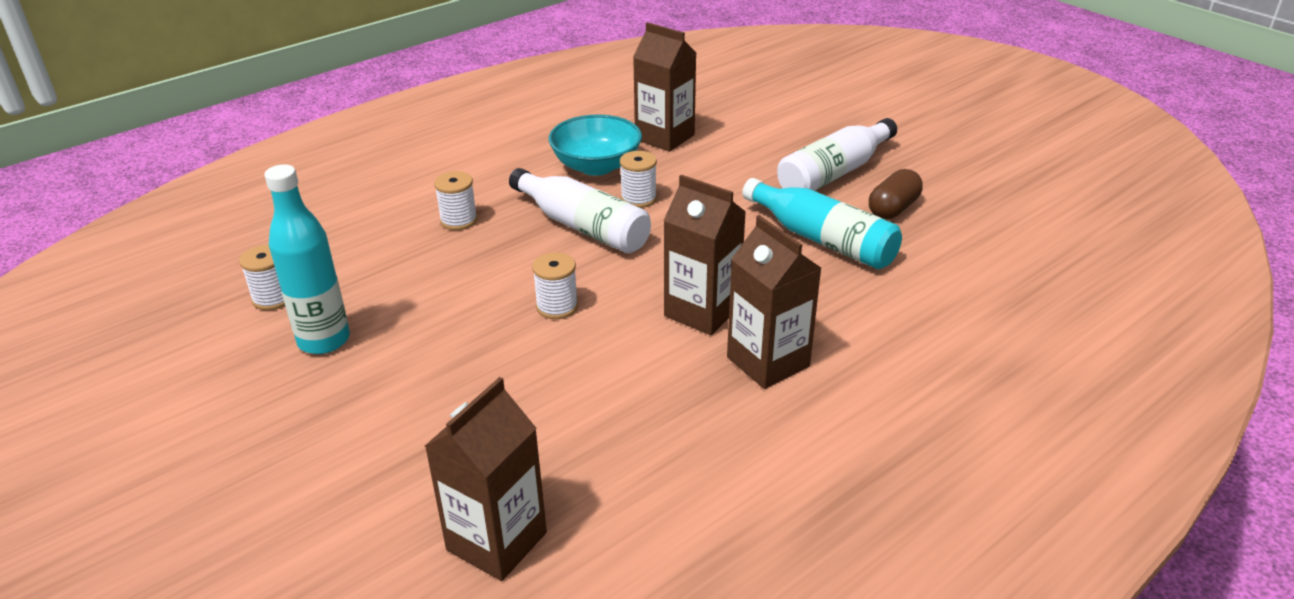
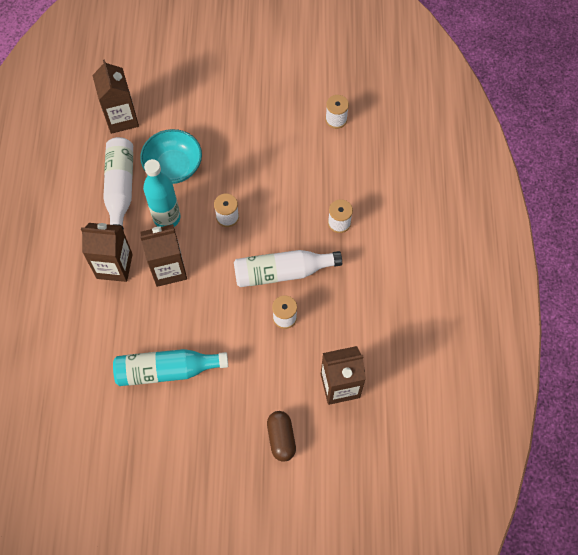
camera: 130 degrees right, 30 degrees up
turquoise bottle [264,164,350,354] -> turquoise bottle moved to [143,159,180,227]
turquoise bowl [549,114,642,176] -> turquoise bowl moved to [140,129,202,184]
white bottle [777,118,897,191] -> white bottle moved to [103,137,133,231]
brown capsule [869,169,923,219] -> brown capsule moved to [267,411,296,462]

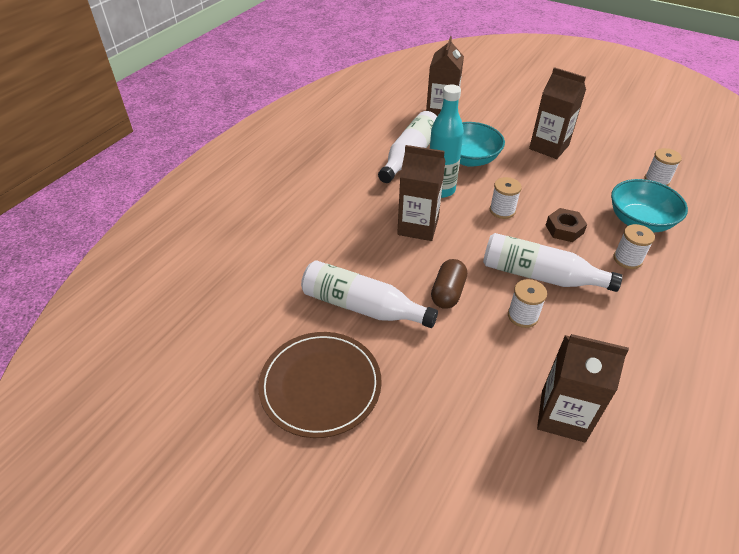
camera: 30 degrees right, 20 degrees down
brown carton [81,223,133,282] -> brown carton moved to [529,67,586,159]
turquoise bottle [113,349,228,386] -> white bottle [301,260,438,328]
brown capsule [267,411,296,462] -> brown capsule moved to [431,259,467,309]
none -> brown plate [258,332,382,438]
none -> brown nut [546,208,587,242]
none -> turquoise bowl [611,179,688,232]

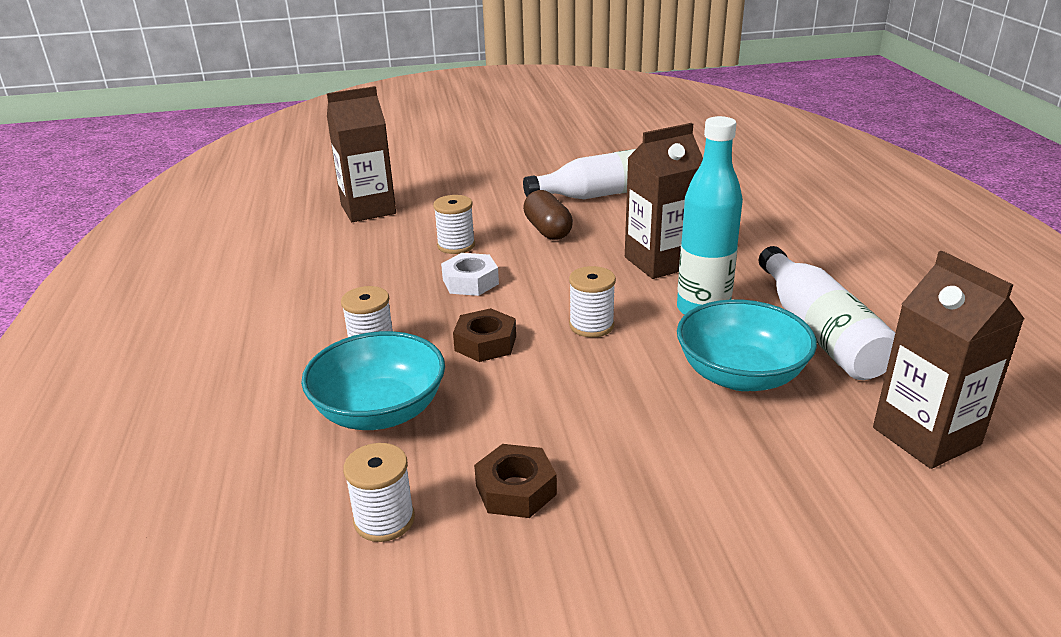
camera: 140 degrees right, 15 degrees down
brown plate [258,332,382,438] -> none
white bottle [483,233,623,292] -> white nut [441,253,499,296]
brown carton [529,67,586,159] -> none
none -> brown nut [474,444,557,518]

